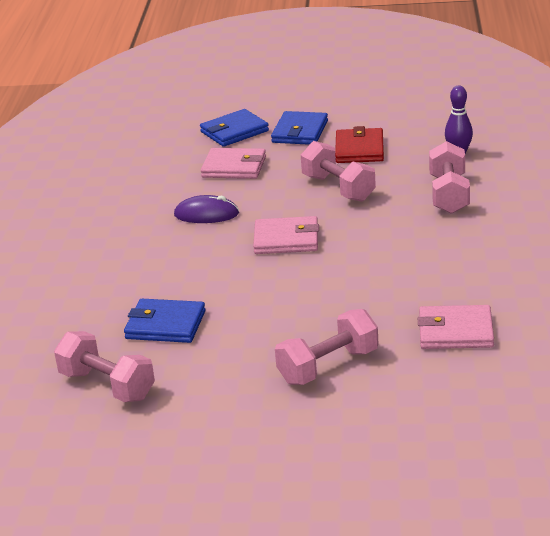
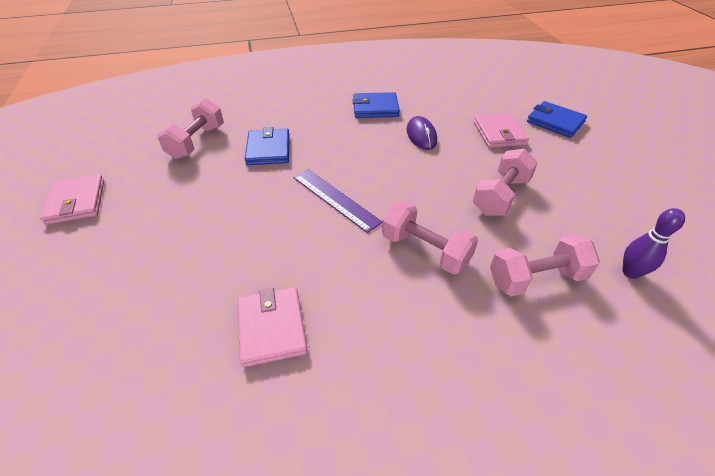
camera: 70 degrees right, 15 degrees up
pink wallet [253,216,319,254] -> pink wallet moved to [40,174,104,225]
blue wallet [271,111,328,145] -> blue wallet moved to [353,92,400,118]
pink dumbbell [275,309,379,385] -> pink dumbbell moved to [382,201,478,274]
red wallet [335,126,384,163] -> none
none -> purple ruler [293,169,383,233]

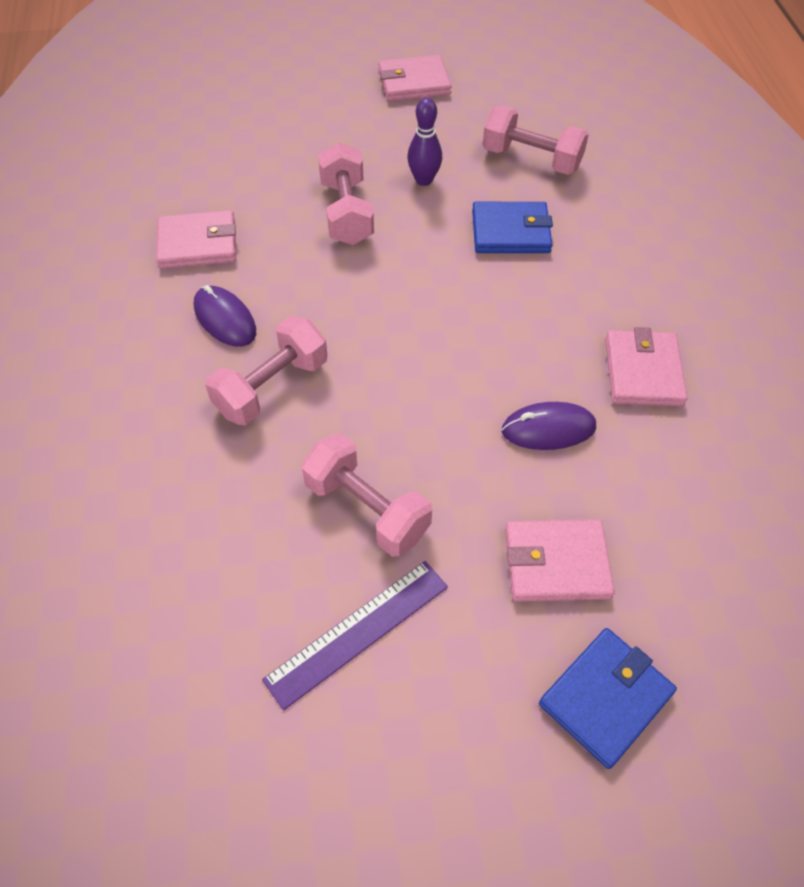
camera: 95 degrees right, 10 degrees up
purple ruler [293,169,383,233] -> purple ruler moved to [262,561,448,710]
blue wallet [353,92,400,118] -> pink wallet [605,327,688,407]
pink dumbbell [490,234,600,297] -> pink dumbbell moved to [318,142,374,245]
purple bowling pin [622,208,685,279] -> purple bowling pin moved to [407,98,442,186]
none -> purple mouse [194,285,256,347]

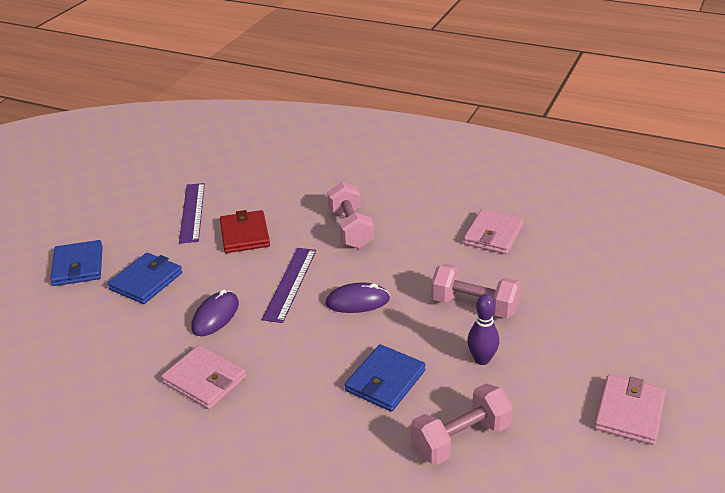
camera: 125 degrees right, 20 degrees down
purple mouse [194,285,256,347] -> purple mouse moved to [325,282,390,313]
pink dumbbell [301,434,432,557] -> red wallet [220,210,270,253]
pink wallet [505,519,615,602] -> blue wallet [108,253,182,304]
none -> purple ruler [262,248,316,323]

